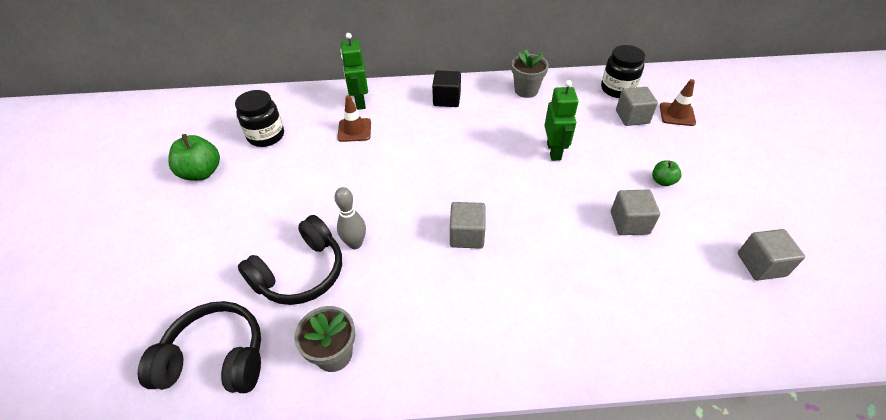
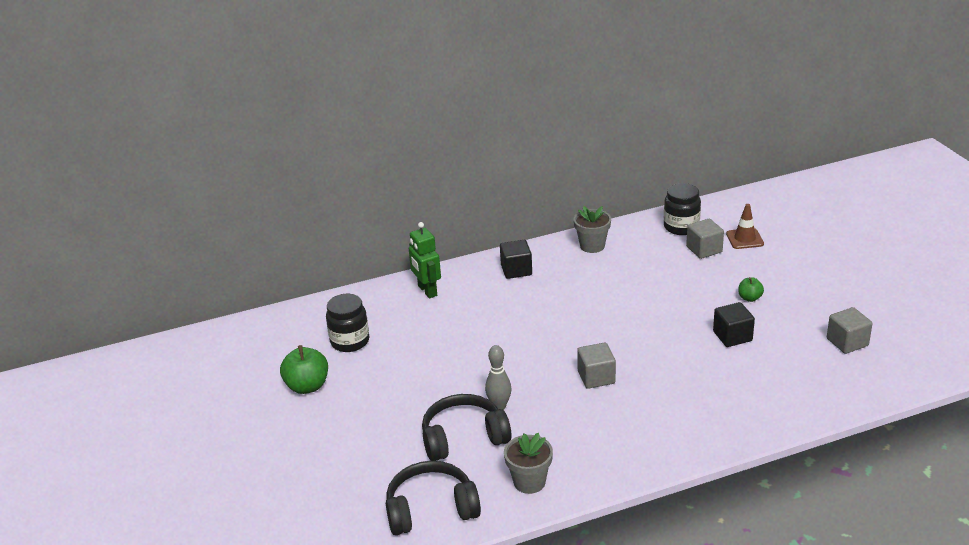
camera: 15 degrees left, 15 degrees down
black headphones [238,215,342,305] -> black headphones turned 135 degrees counterclockwise [422,394,511,461]
brown traffic cone [337,95,371,142] -> none
green robot [544,80,579,161] -> none
grey cube [611,189,660,235] -> black cube [713,302,755,347]

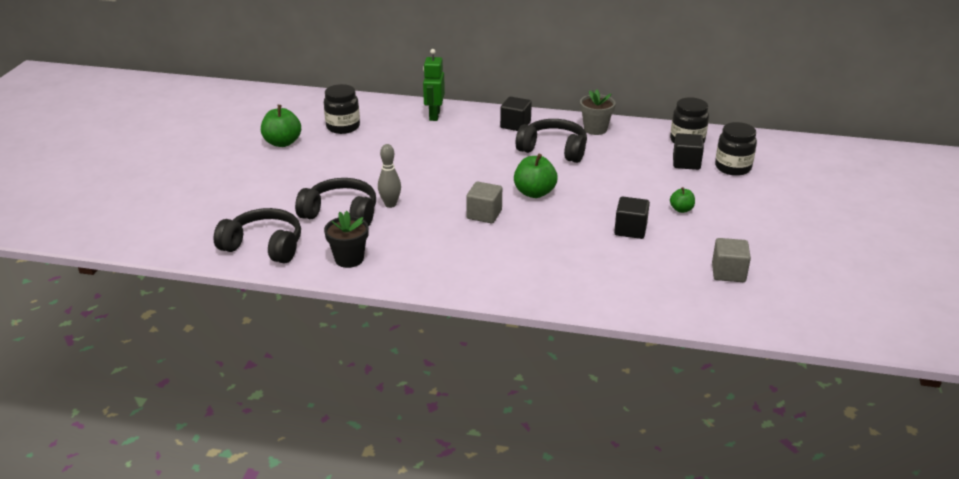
camera: 30 degrees right, 0 degrees up
grey flower pot [504,433,553,494] -> black flower pot [324,211,369,268]
grey cube [686,219,724,259] -> black cube [673,133,704,170]
brown traffic cone [726,204,764,249] -> black jar [715,122,757,176]
none -> green apple [514,154,558,198]
none -> black headphones [516,119,587,163]

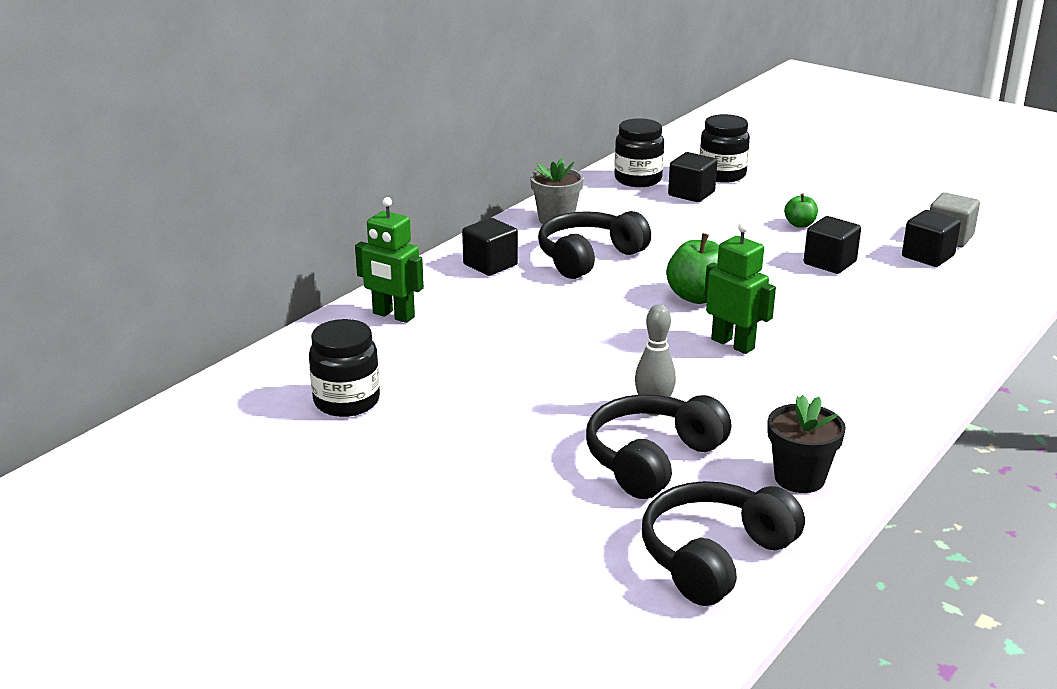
camera: 65 degrees left, 5 degrees down
green apple [261,105,301,147] -> none
grey cube [466,182,502,223] -> green robot [704,222,776,354]
none -> black cube [902,210,961,267]

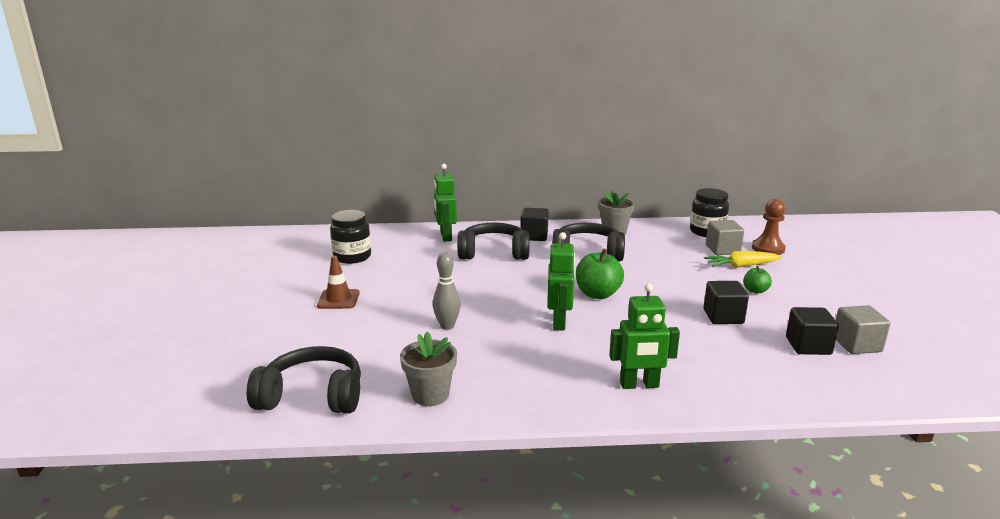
camera: 50 degrees right, 5 degrees down
black headphones [586,394,731,499] -> black headphones moved to [457,223,529,260]
black cube [668,152,717,202] -> grey cube [706,220,744,255]
black jar [700,114,750,183] -> brown pawn [752,199,786,255]
black flower pot [767,395,846,493] -> grey flower pot [400,332,457,406]
none -> brown traffic cone [317,256,360,309]
none -> green robot [609,283,680,389]
none -> yellow carrot [704,251,782,268]

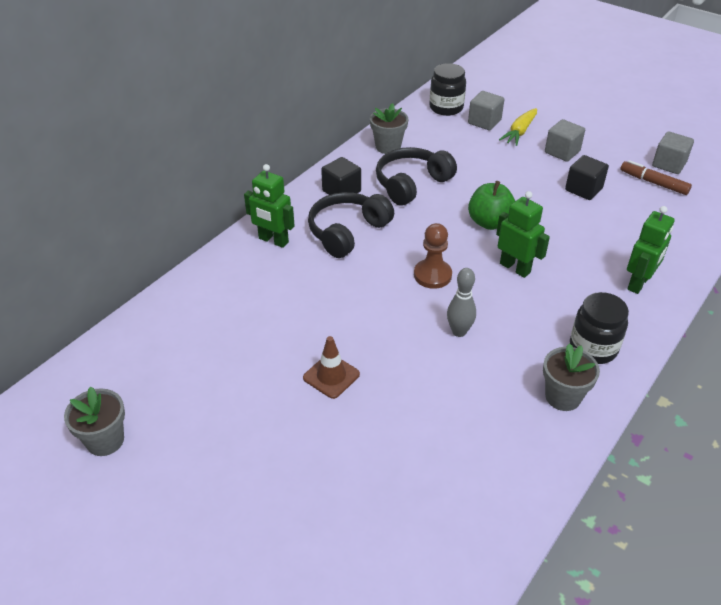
camera: 50 degrees left, 20 degrees up
black headphones [247,346,361,413] -> none
black jar [330,210,371,264] -> black jar moved to [570,292,629,364]
green apple [743,266,772,294] -> grey cube [545,119,585,162]
brown pawn [752,199,786,255] -> brown pawn moved to [414,223,452,289]
black cube [786,307,839,355] -> brown marker [620,160,692,195]
none -> grey flower pot [64,386,125,456]

